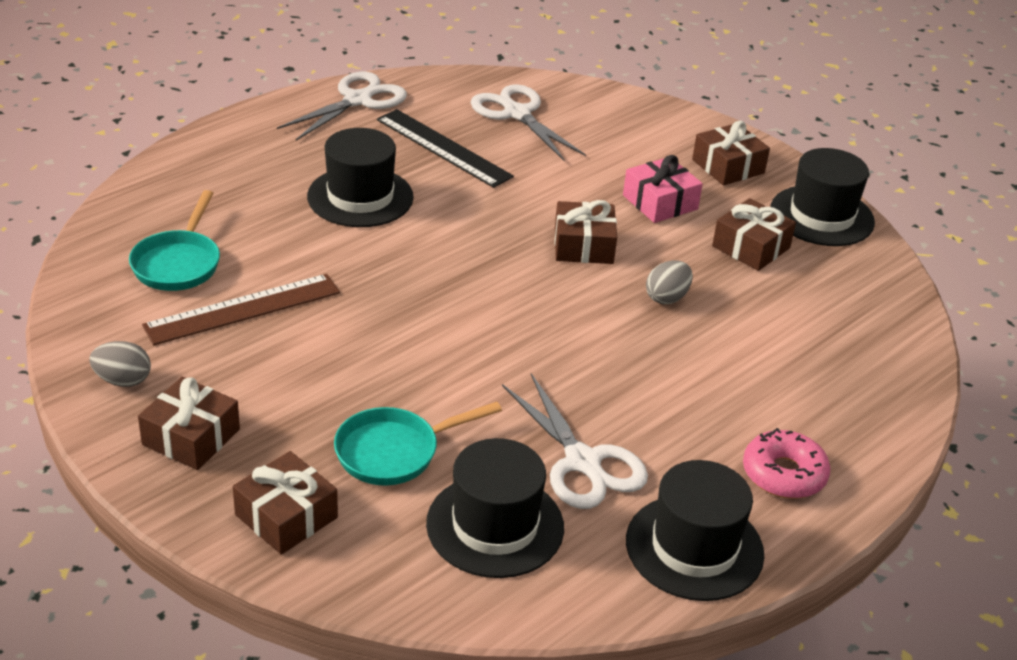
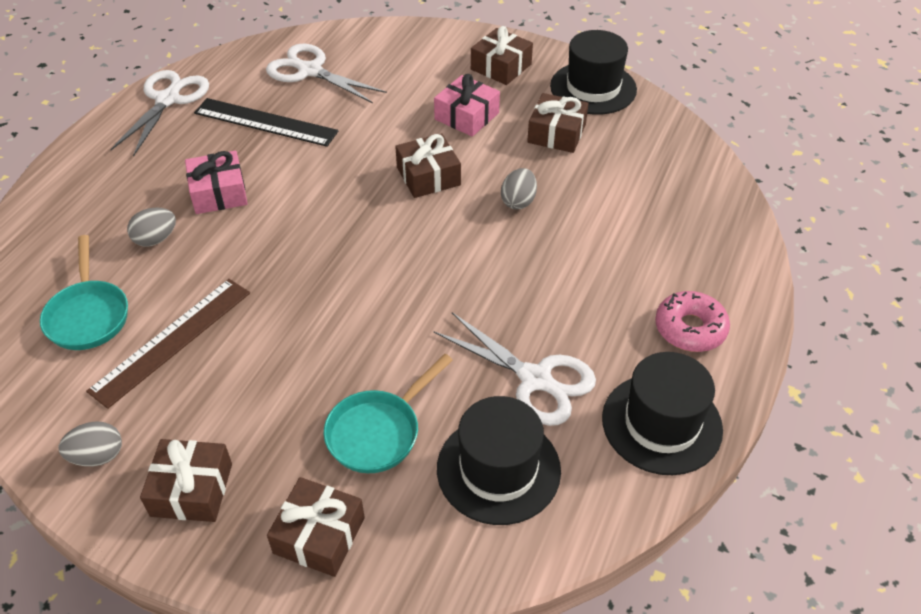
camera: 20 degrees left, 10 degrees up
black hat [307,128,414,227] -> pink gift [185,151,248,214]
none -> grey egg [127,207,176,246]

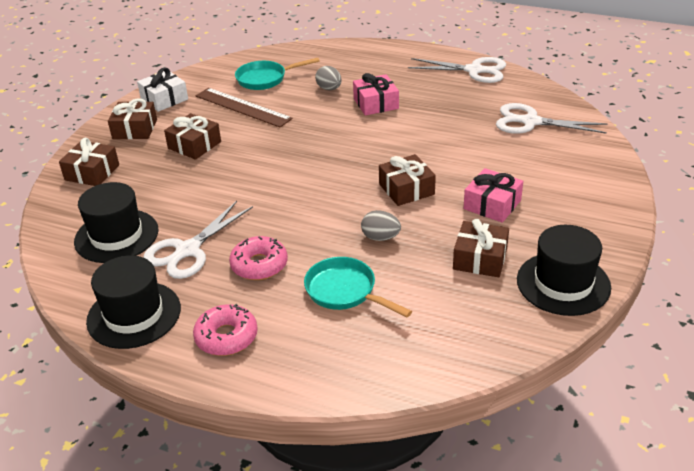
camera: 90 degrees right, 10 degrees down
grey egg [59,421,122,466] -> white gift [137,68,188,112]
black ruler [194,98,338,147] -> none
white scissors [266,44,387,103] -> white scissors turned 105 degrees counterclockwise [496,103,607,134]
turquoise pan [324,354,453,473] -> turquoise pan moved to [304,257,412,317]
brown gift [471,26,533,85] -> brown gift moved to [164,113,221,160]
none -> pink donut [229,236,288,280]

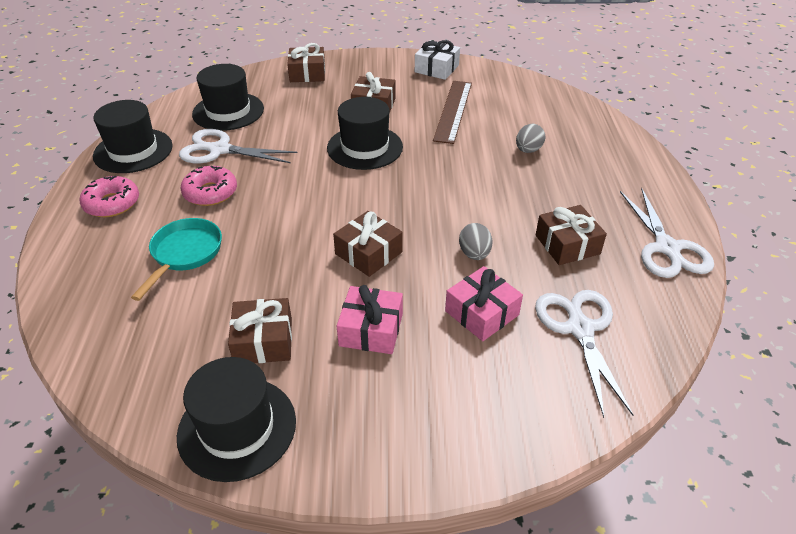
camera: 65 degrees right, 5 degrees up
brown gift [108,98,157,139] -> brown gift moved to [536,205,607,265]
turquoise pan [235,58,320,90] -> none
pink gift [353,73,399,116] -> pink gift moved to [445,266,523,341]
grey egg [361,210,401,241] -> grey egg moved to [459,223,492,260]
none -> black hat [327,97,403,170]

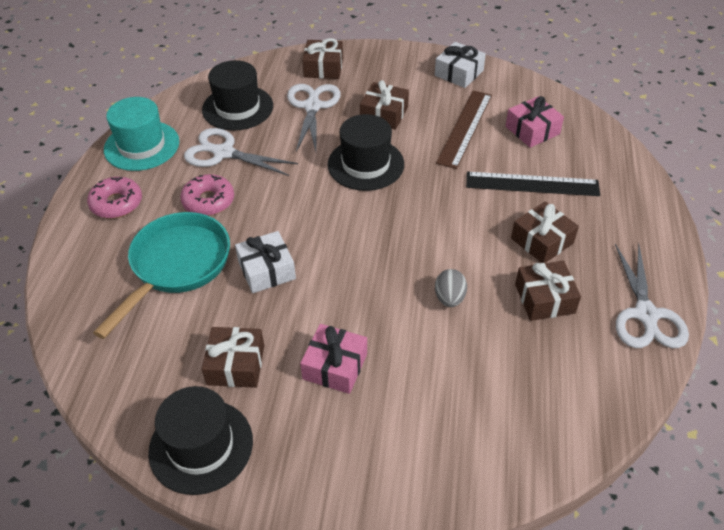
camera: 10 degrees right, 5 degrees up
black hat [93,100,173,173] -> turquoise hat [104,97,179,171]
turquoise pan [131,218,222,301] -> turquoise pan [93,212,230,339], size x1.50
brown gift [333,211,403,277] -> brown gift moved to [511,201,579,263]
pink gift [445,266,523,341] -> pink gift moved to [505,96,564,148]
grey egg [516,124,546,153] -> black ruler [466,172,600,196]
white scissors [535,290,634,418] -> white scissors moved to [287,84,341,152]
none -> white gift [235,231,296,293]

